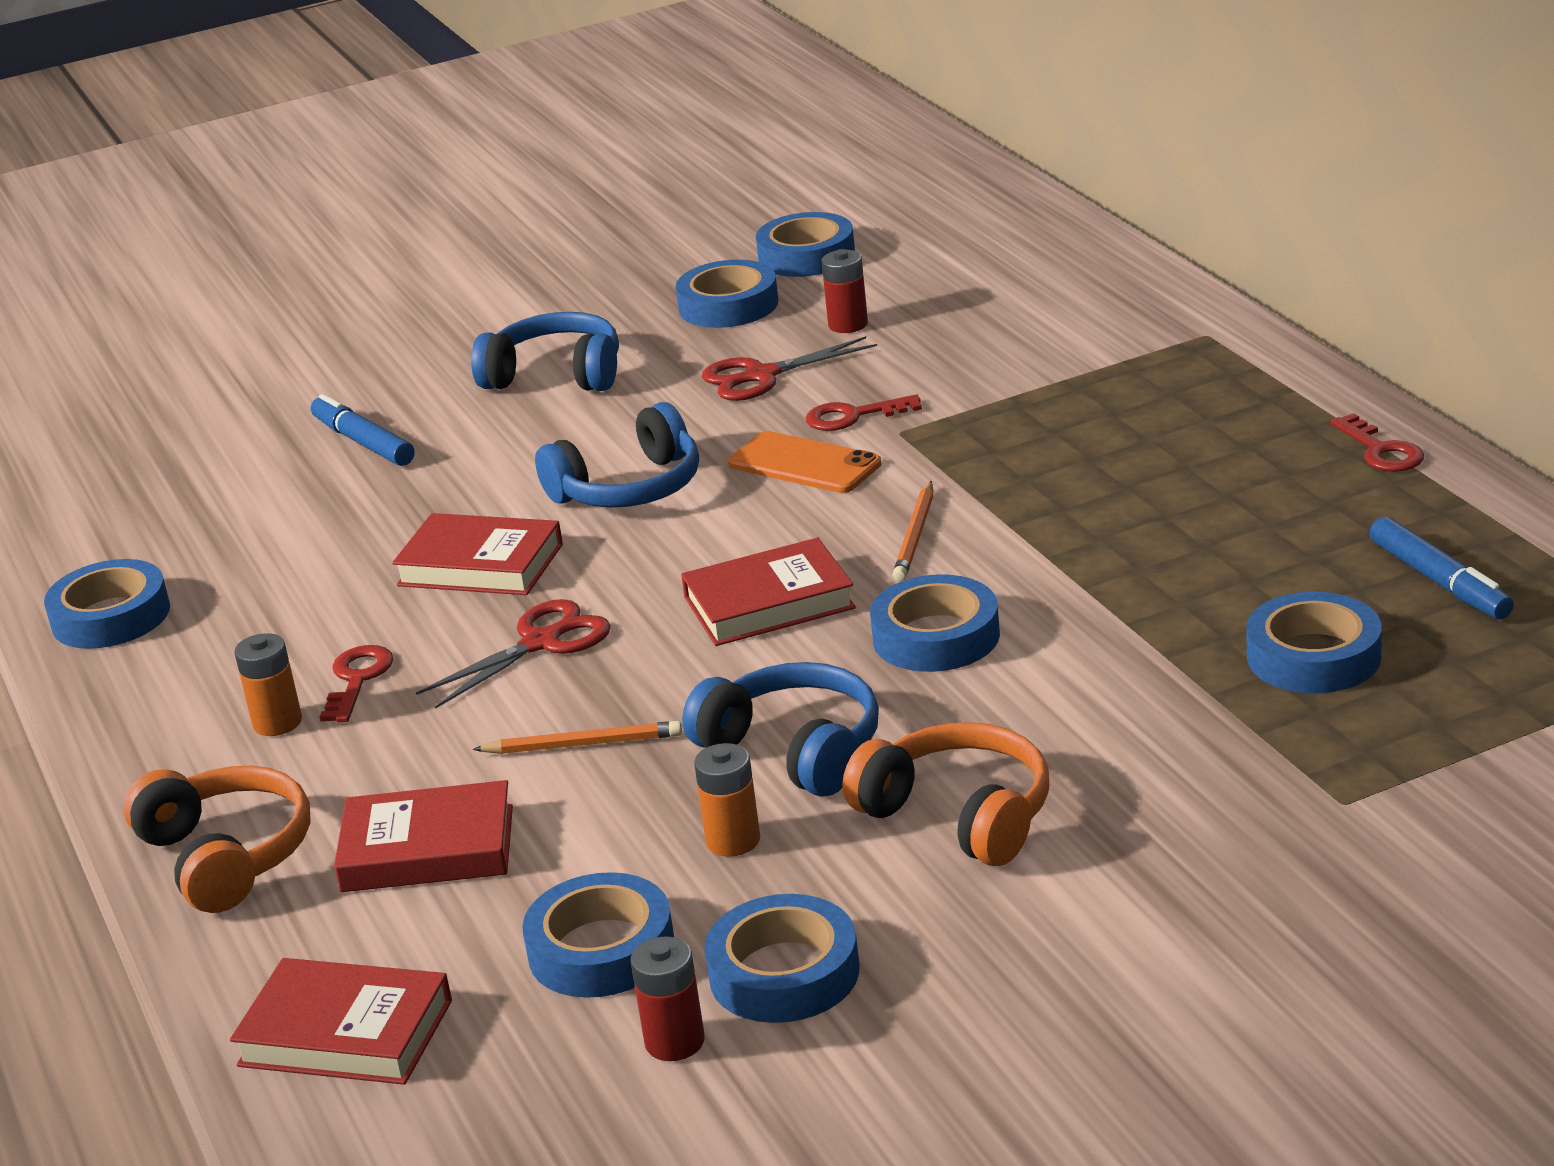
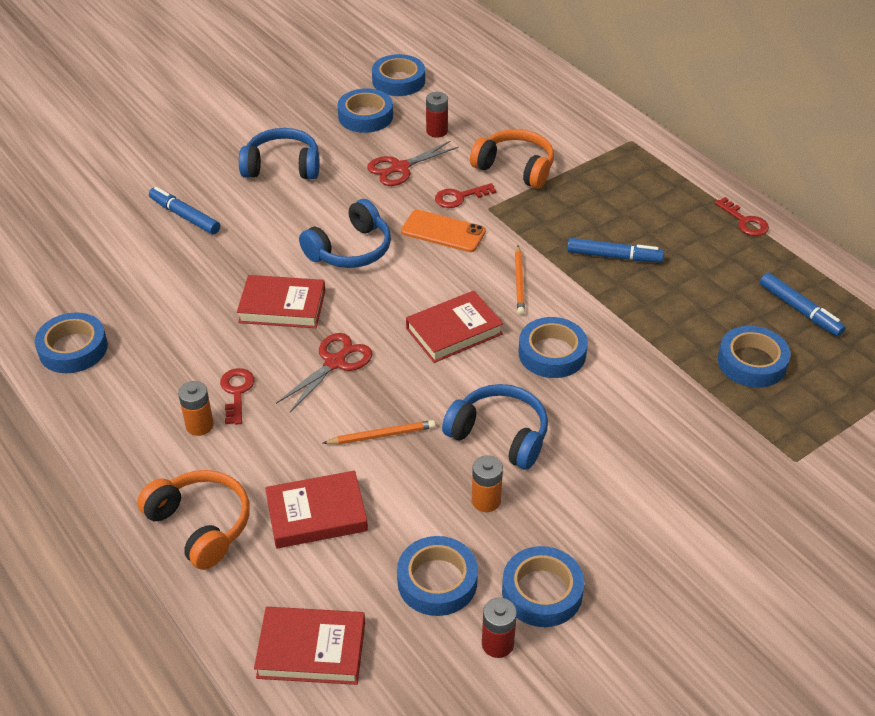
camera: 15 degrees left, 15 degrees up
orange headphones [842,722,1049,866] -> orange headphones moved to [470,129,554,189]
none -> blue marker [567,238,664,262]

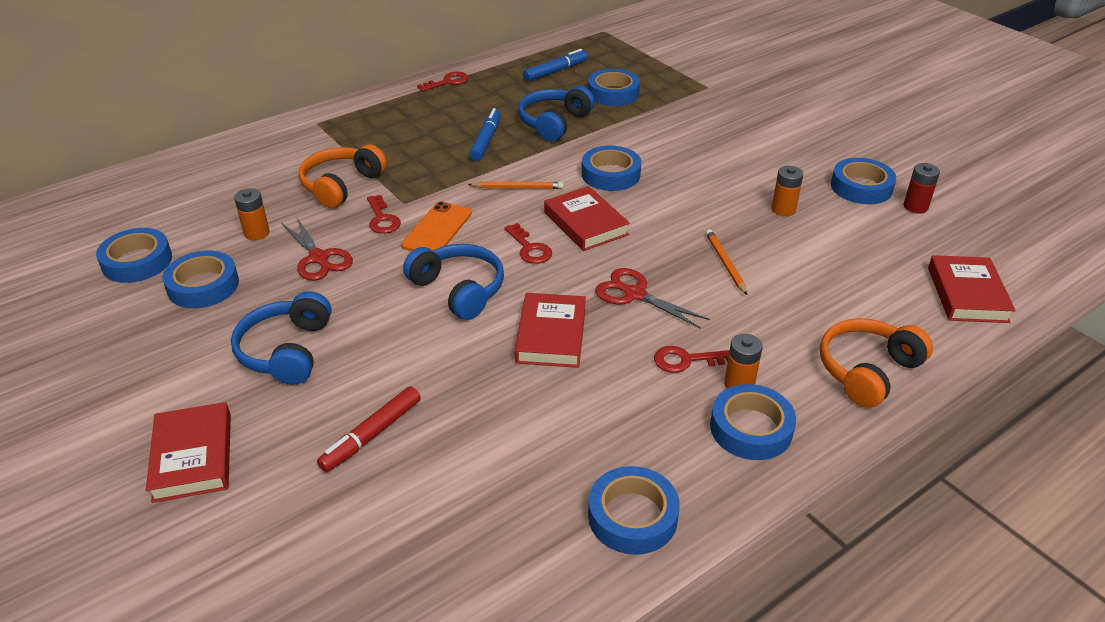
camera: 90 degrees left, 5 degrees down
blue marker [149,187,220,235] -> red marker [317,386,421,472]
red book [265,471,368,548] -> red book moved to [146,402,231,503]
blue tape [397,536,478,616] -> blue tape moved to [710,384,796,460]
red battery [426,92,448,138] -> orange battery [234,188,270,241]
blue headphones [442,384,548,470] -> blue headphones moved to [518,86,595,142]
none -> red key [504,223,552,264]

